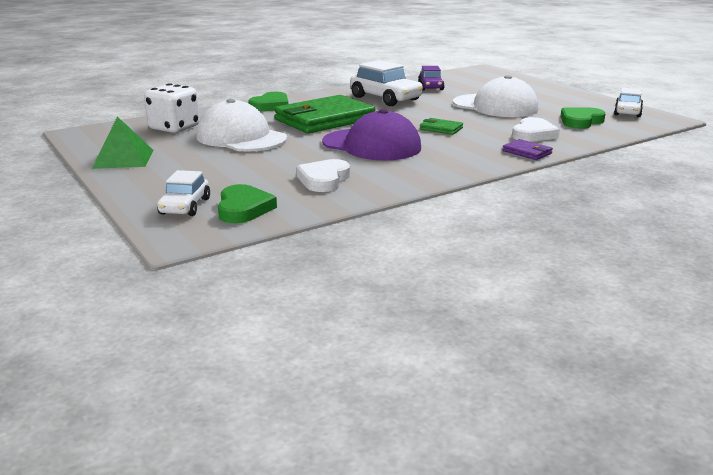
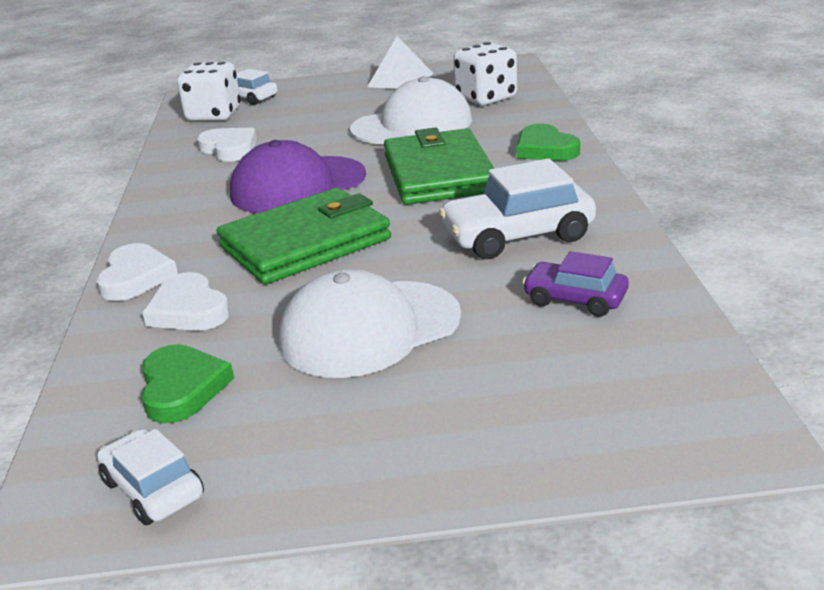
camera: 120 degrees right, 5 degrees up
green pyramid [92,116,153,169] -> white pyramid [367,37,433,89]
green heart [218,184,277,223] -> white dice [177,62,241,121]
green wallet [420,118,463,135] -> green wallet [217,188,391,284], size x2.37
purple wallet [503,139,553,160] -> white heart [97,243,178,301]

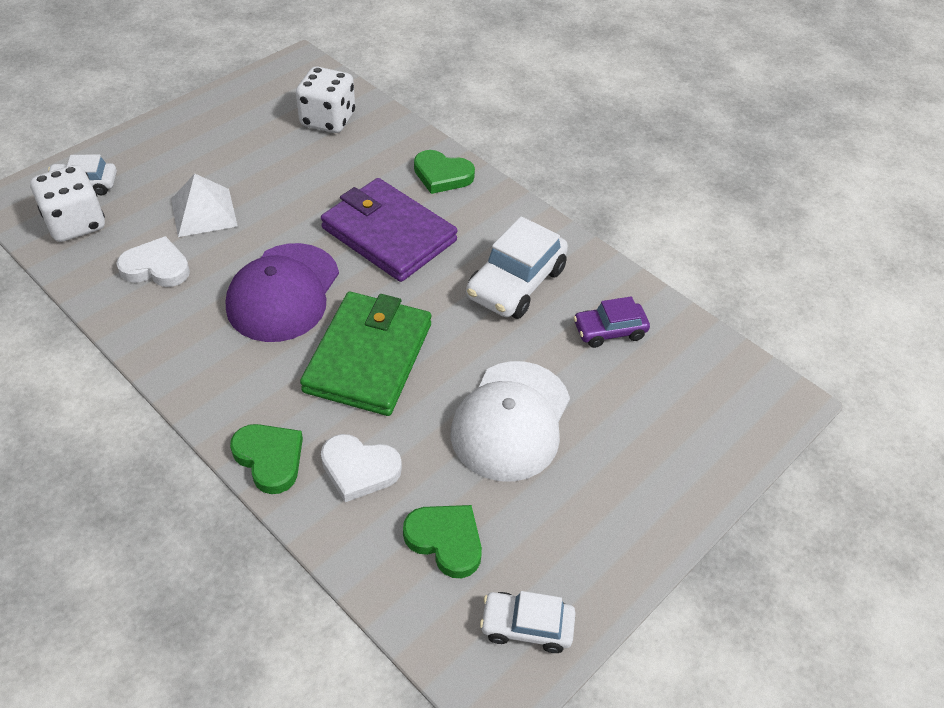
camera: 45 degrees left, 20 degrees up
white heart [97,243,178,301] -> green heart [230,424,303,494]
white cap [350,76,472,144] -> none
white pyramid [367,37,433,89] -> white pyramid moved to [171,174,238,237]
green wallet [384,127,495,205] -> purple wallet [321,178,457,282]

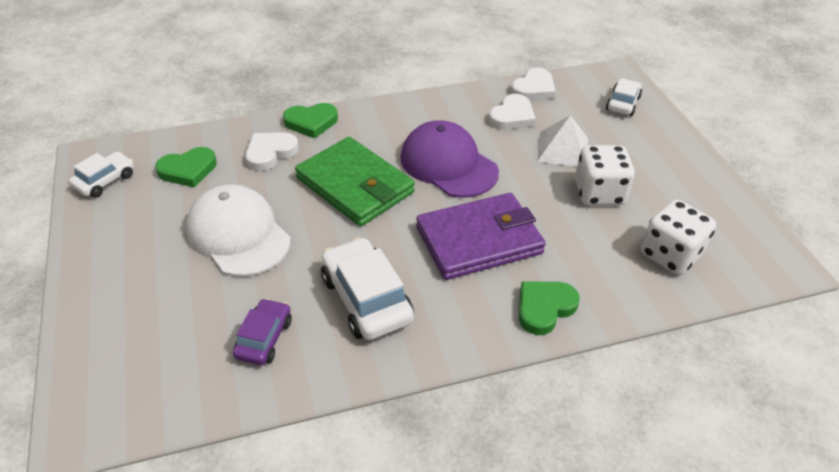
camera: 120 degrees right, 5 degrees down
white dice [30,165,105,242] -> white dice moved to [575,145,635,206]
none -> white heart [511,68,556,100]

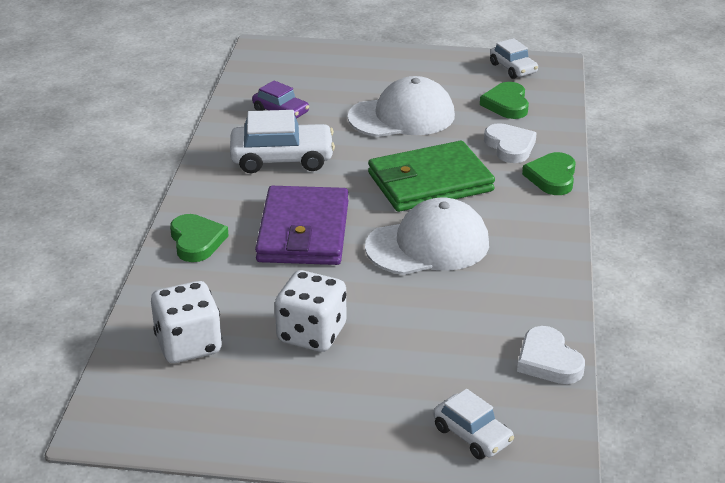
camera: 115 degrees right, 10 degrees down
purple cap [401,120,499,198] -> white cap [365,197,489,275]
white heart [489,94,536,130] -> none
white pyramid [537,115,588,167] -> none

